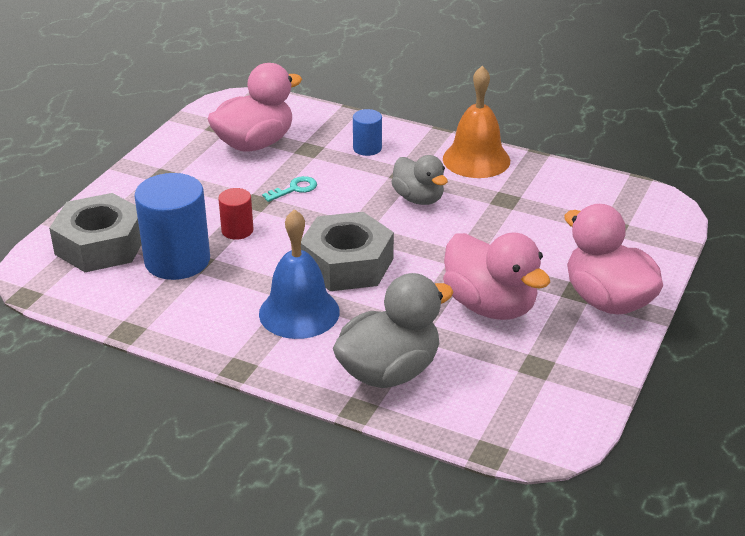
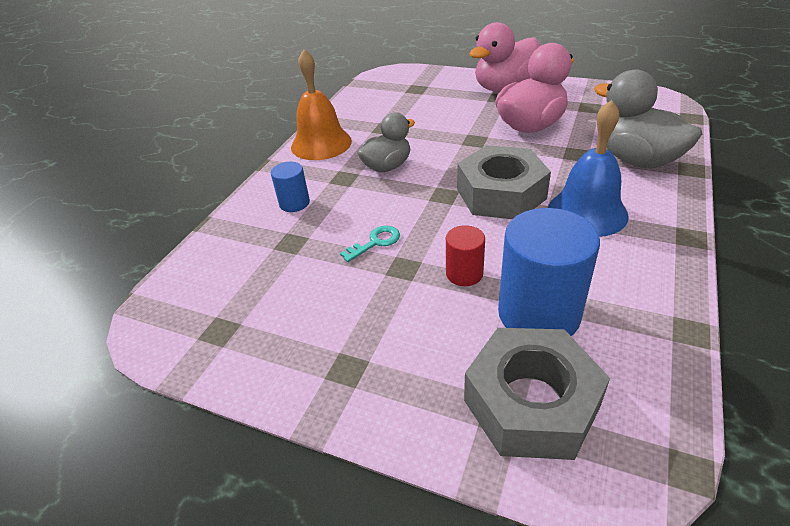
camera: 90 degrees left, 5 degrees up
pink duck [207,63,302,152] -> none
turquoise key [262,176,317,202] -> turquoise key turned 90 degrees clockwise [340,226,400,262]

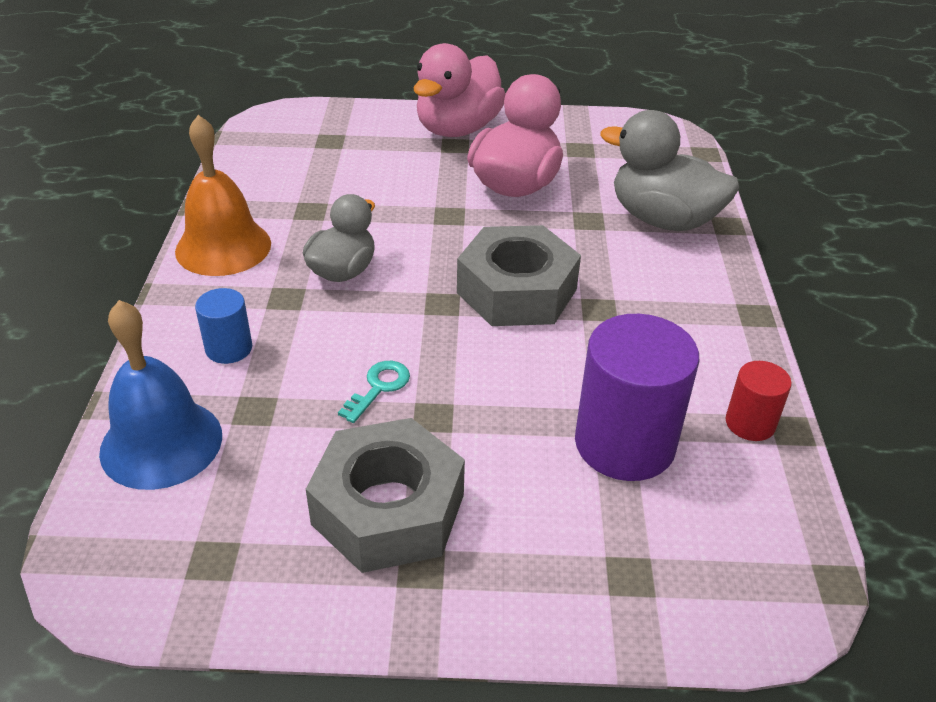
camera: 25 degrees left, 0 degrees up
red cylinder [446,225,485,286] -> red cylinder moved to [726,361,792,441]
grey nut [464,328,610,460] -> grey nut moved to [306,418,465,573]
blue cylinder [498,208,600,336] -> purple cylinder [575,314,699,481]
blue bell [548,100,629,237] -> blue bell moved to [99,300,222,490]

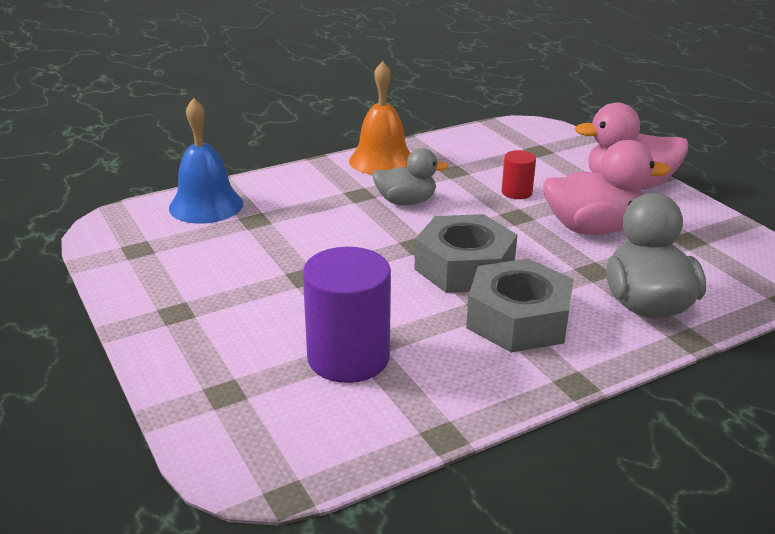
camera: 60 degrees right, 10 degrees down
blue cylinder [195,288,252,364] -> none
grey nut [306,418,465,573] -> grey nut moved to [466,259,574,352]
turquoise key [338,361,410,423] -> none
red cylinder [726,361,792,441] -> red cylinder moved to [501,150,536,199]

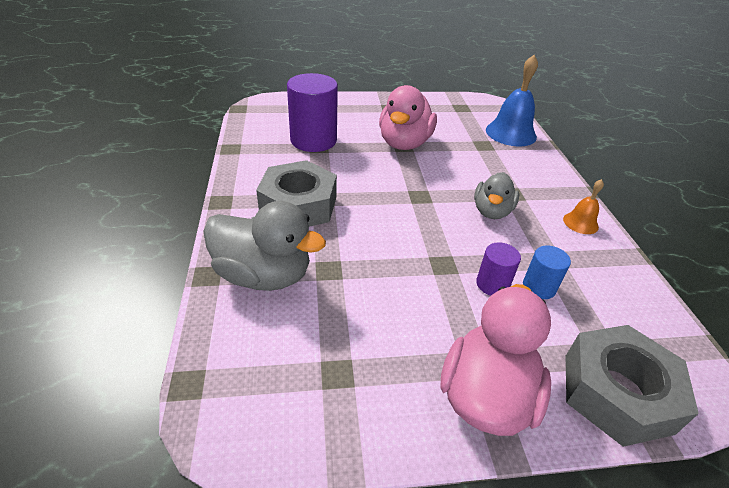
camera: 110 degrees right, 10 degrees up
orange bell [349,61,411,175] -> orange bell [563,179,604,234], size x0.53
grey nut [414,214,517,293] -> grey nut moved to [566,325,699,447]
red cylinder [501,150,536,199] -> purple cylinder [476,242,521,296]
pink duck [543,140,670,235] -> pink duck moved to [379,85,437,150]
none -> blue cylinder [523,246,571,299]

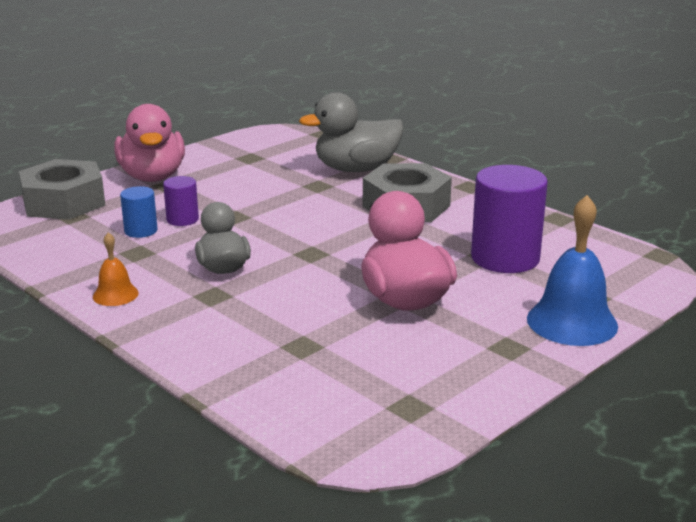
camera: 145 degrees right, 15 degrees down
blue bell [486,55,538,146] -> blue bell moved to [527,195,618,346]

